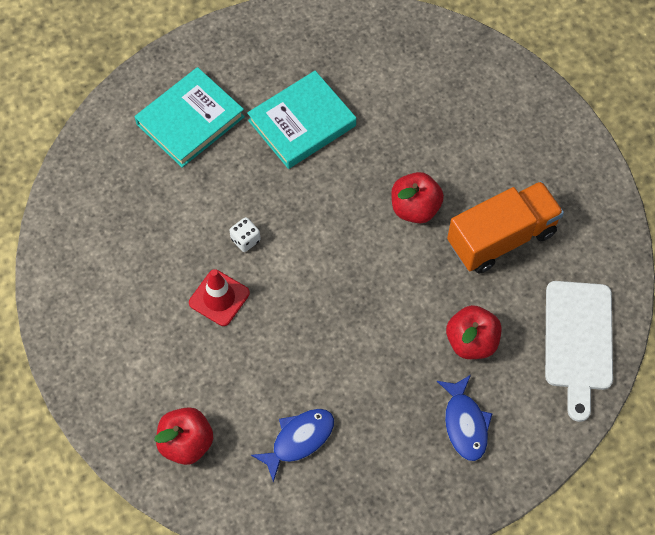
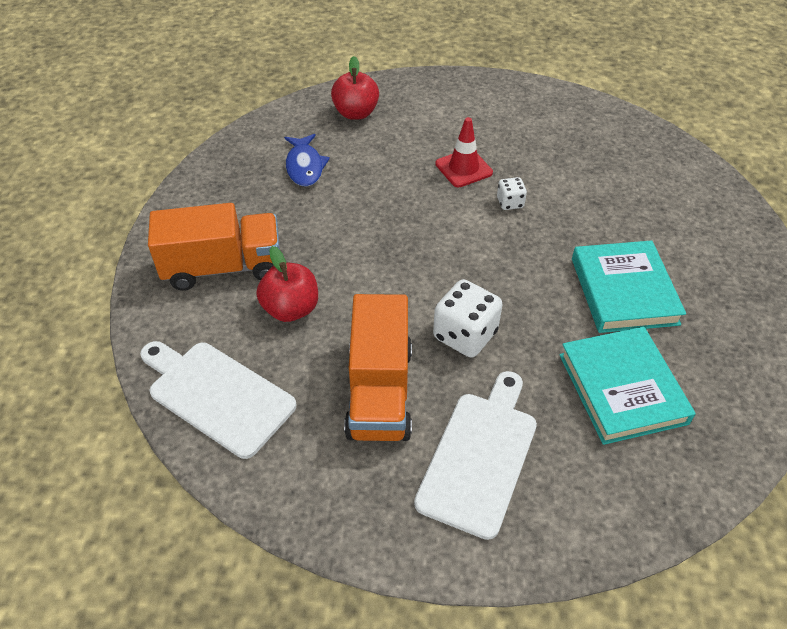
camera: 120 degrees right, 15 degrees down
turquoise book [135,67,245,168] -> turquoise book moved to [560,327,696,445]
red apple [391,172,444,223] -> white dice [433,279,503,358]
blue fish [437,375,493,461] -> orange truck [148,203,280,291]
none -> white cutting board [414,371,537,540]

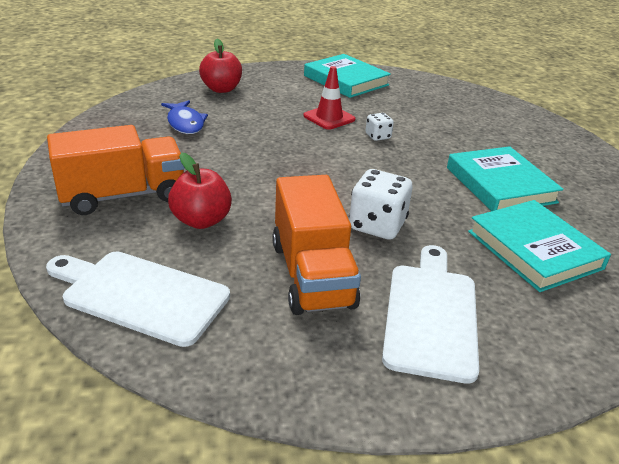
camera: 15 degrees left, 15 degrees down
none -> turquoise book [304,54,391,98]

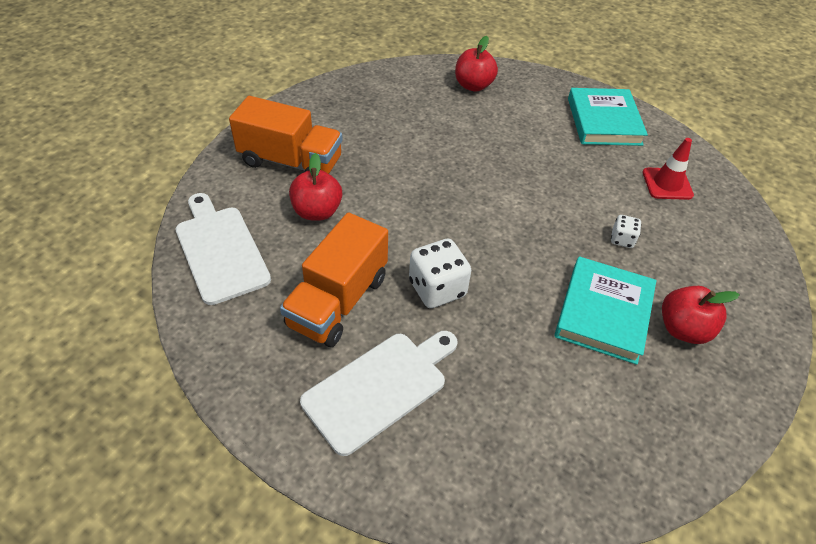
camera: 40 degrees right, 15 degrees up
blue fish [161,100,208,134] -> none
red traffic cone [303,66,355,130] -> red traffic cone moved to [643,138,694,200]
white dice [365,113,394,141] -> white dice moved to [611,215,641,248]
turquoise book [468,200,611,292] -> none
none -> red apple [662,286,740,344]

